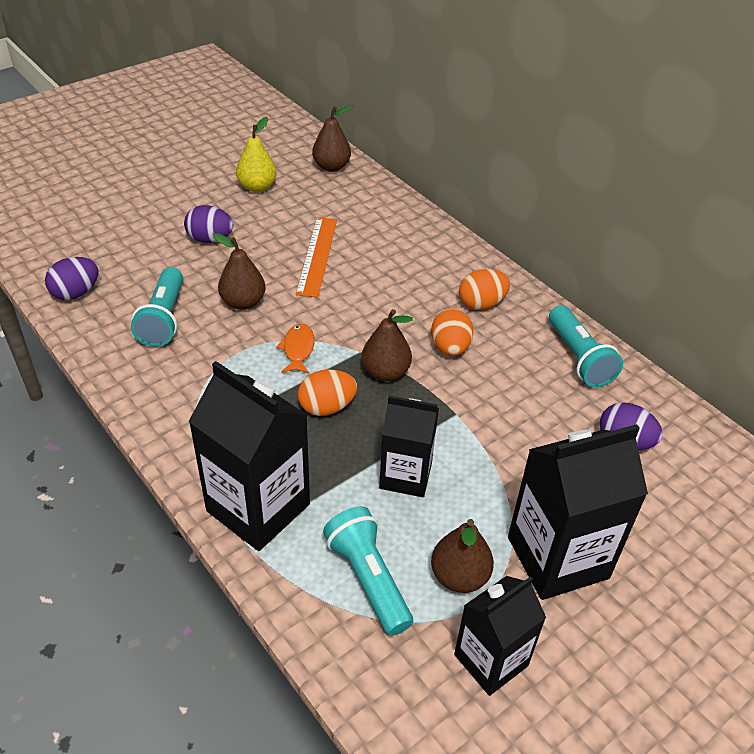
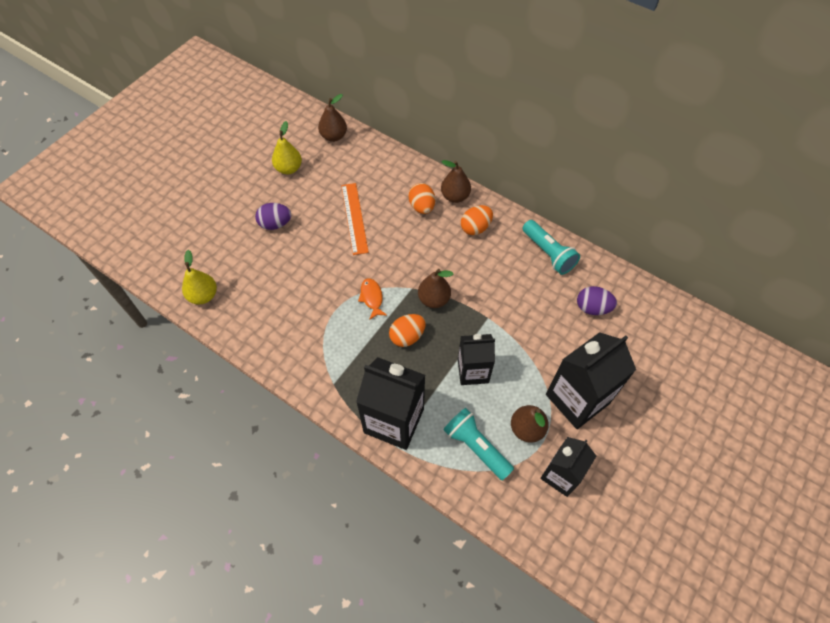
camera: 15 degrees left, 15 degrees up
purple egg [45,257,98,300] -> yellow pear [182,250,217,304]
turquoise flashlight [131,267,183,347] -> none
brown pear [213,233,265,310] -> brown pear moved to [441,160,471,203]
orange egg [431,308,473,356] -> orange egg moved to [408,183,435,214]

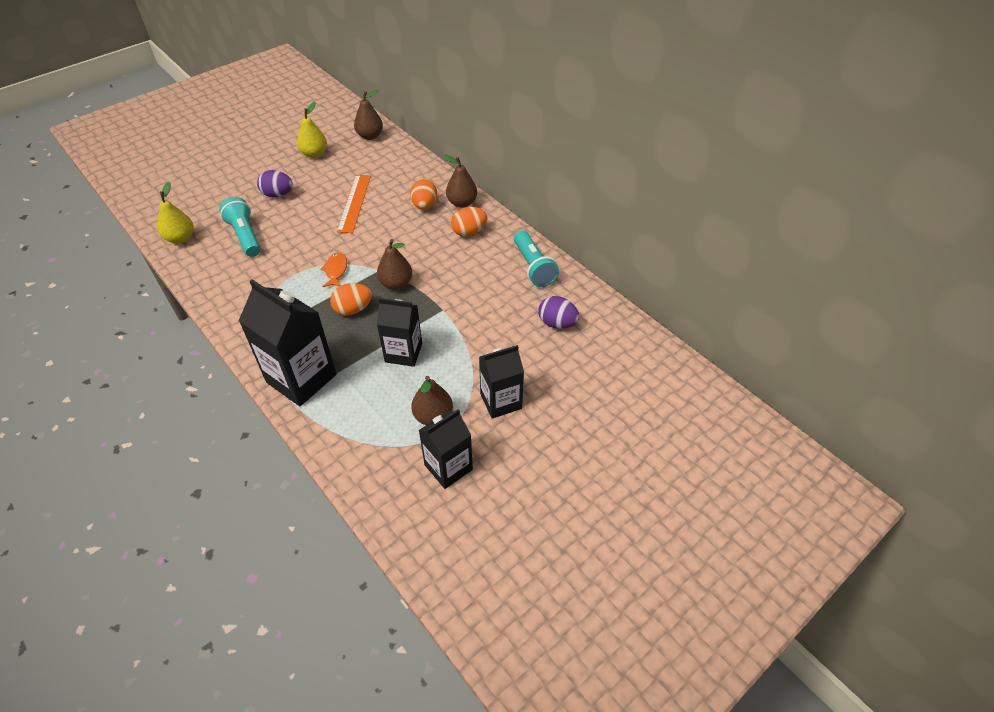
camera: 15 degrees right, 10 degrees down
turquoise flashlight [444,408,514,481] -> turquoise flashlight moved to [219,197,261,257]
black carton [546,332,636,429] -> black carton [479,345,524,419], size x0.63

